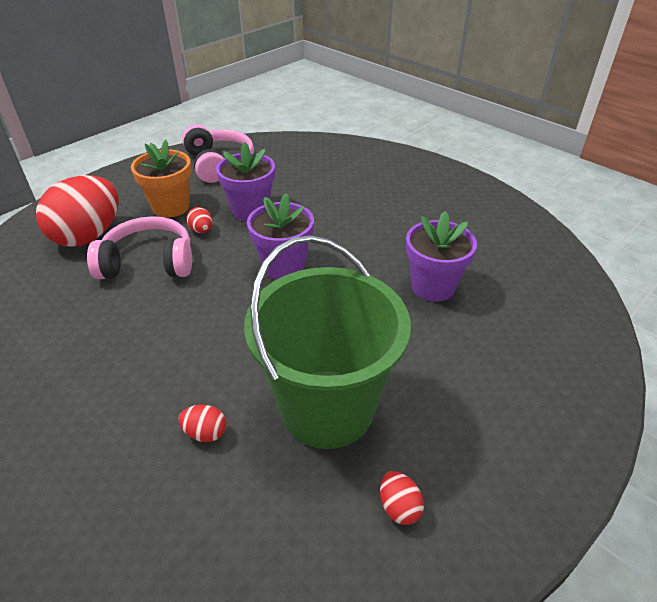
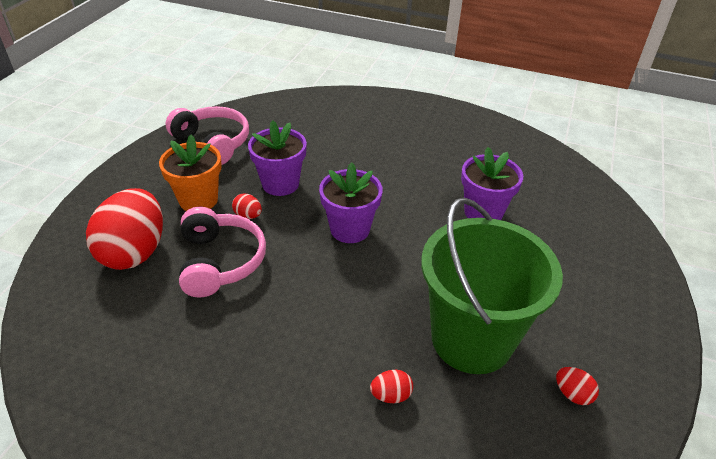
camera: 25 degrees left, 0 degrees up
pink headphones [87,216,192,279] -> pink headphones turned 105 degrees clockwise [179,207,266,298]

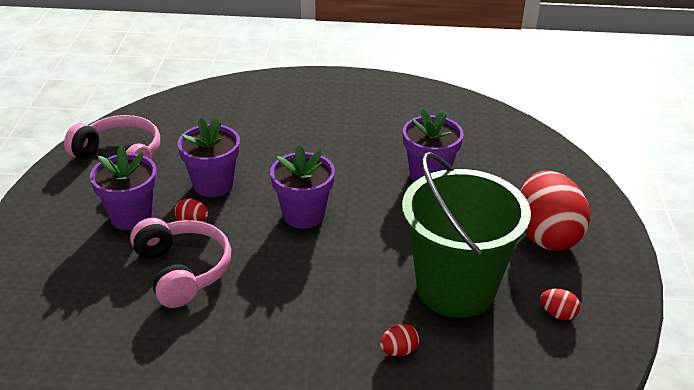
camera: 15 degrees left, 5 degrees down
red egg [86,188,163,270] -> red egg moved to [520,170,590,250]
orange flower pot [159,134,222,211] -> purple flower pot [90,146,157,230]

